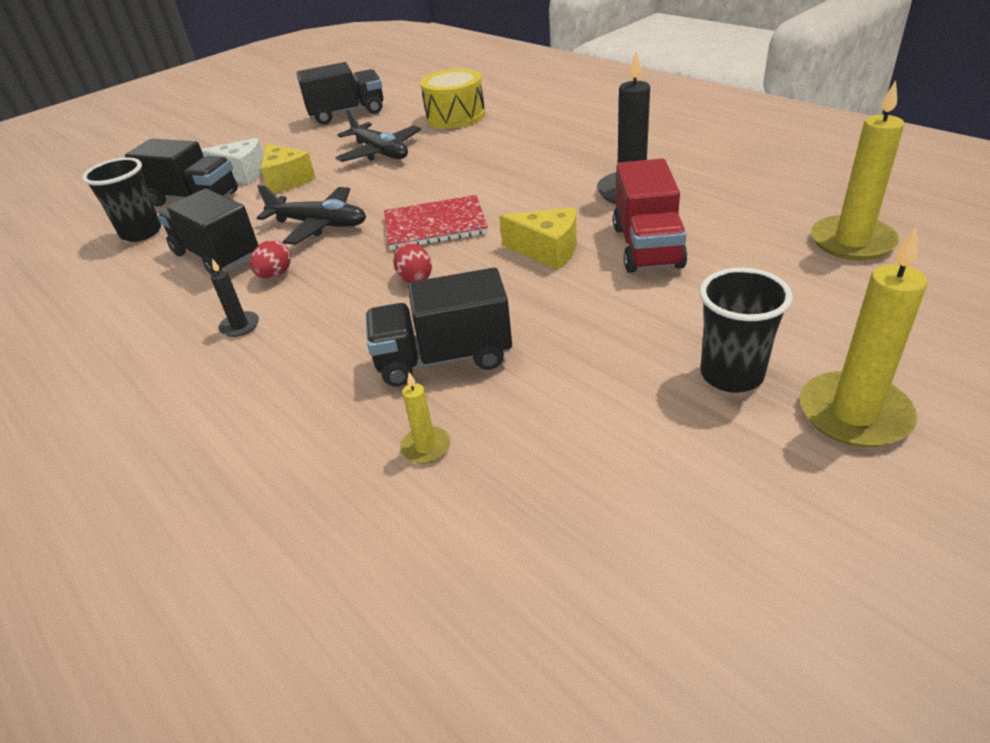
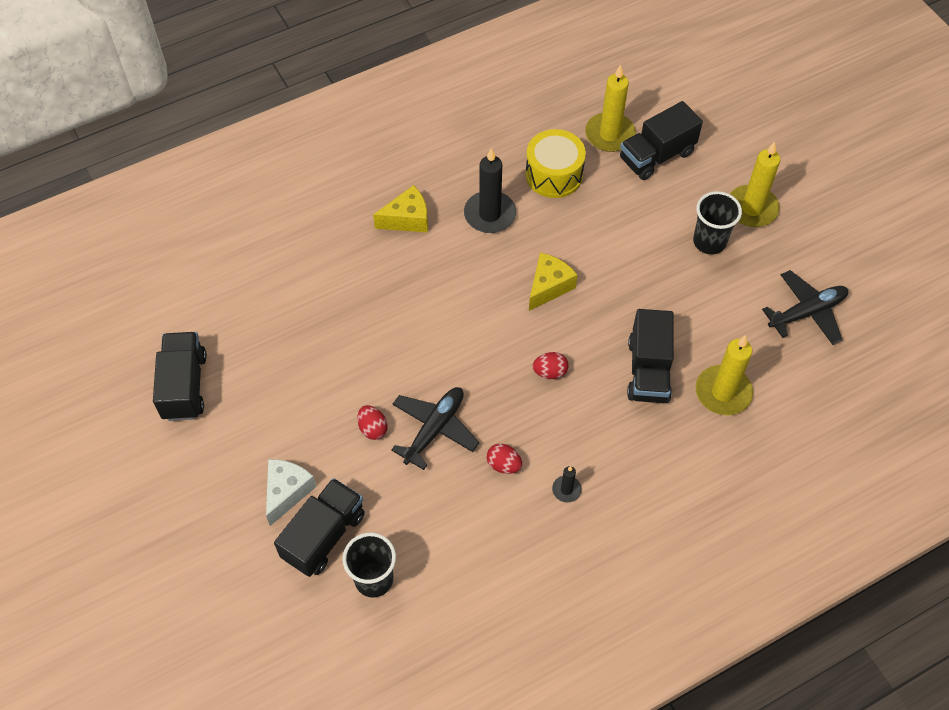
camera: 80 degrees left, 20 degrees up
black truck [157,188,258,275] -> black truck moved to [620,101,703,180]
yellow cheese [261,143,315,193] -> yellow cheese moved to [373,185,428,233]
black plane [335,108,421,162] -> black plane moved to [762,270,848,345]
red notebook [384,195,488,250] -> none
yellow candle [400,372,451,464] -> yellow candle [696,335,753,415], size x2.04
yellow drum [420,68,485,129] -> yellow drum moved to [525,129,586,198]
red truck [613,158,688,273] -> none
none -> red egg [357,405,387,440]

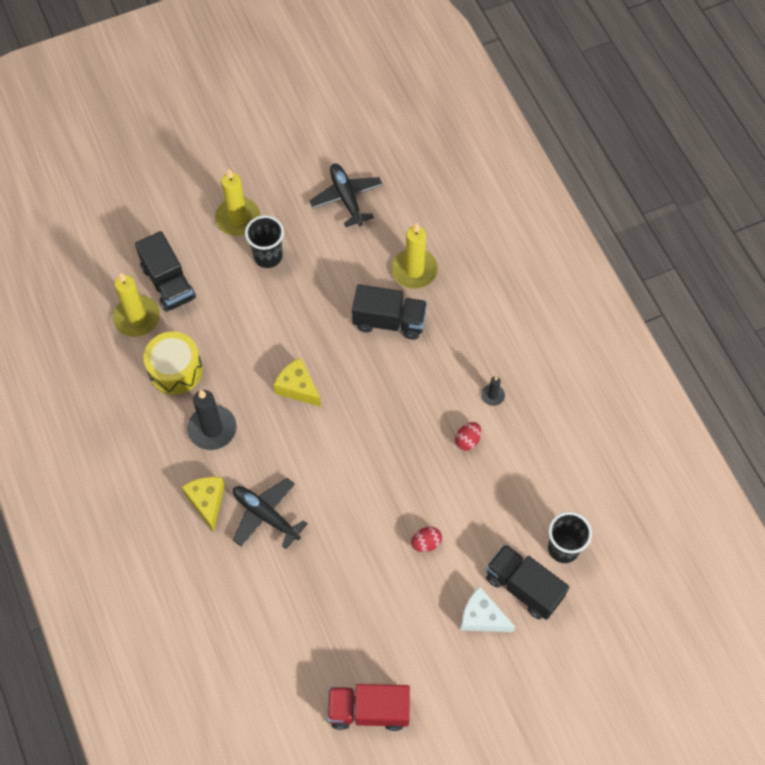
camera: 85 degrees left, 5 degrees up
black truck [153,332,207,421] -> red truck [327,684,410,731]
black plane [391,387,479,470] -> black plane moved to [233,478,308,549]
red egg [533,352,569,379] -> none

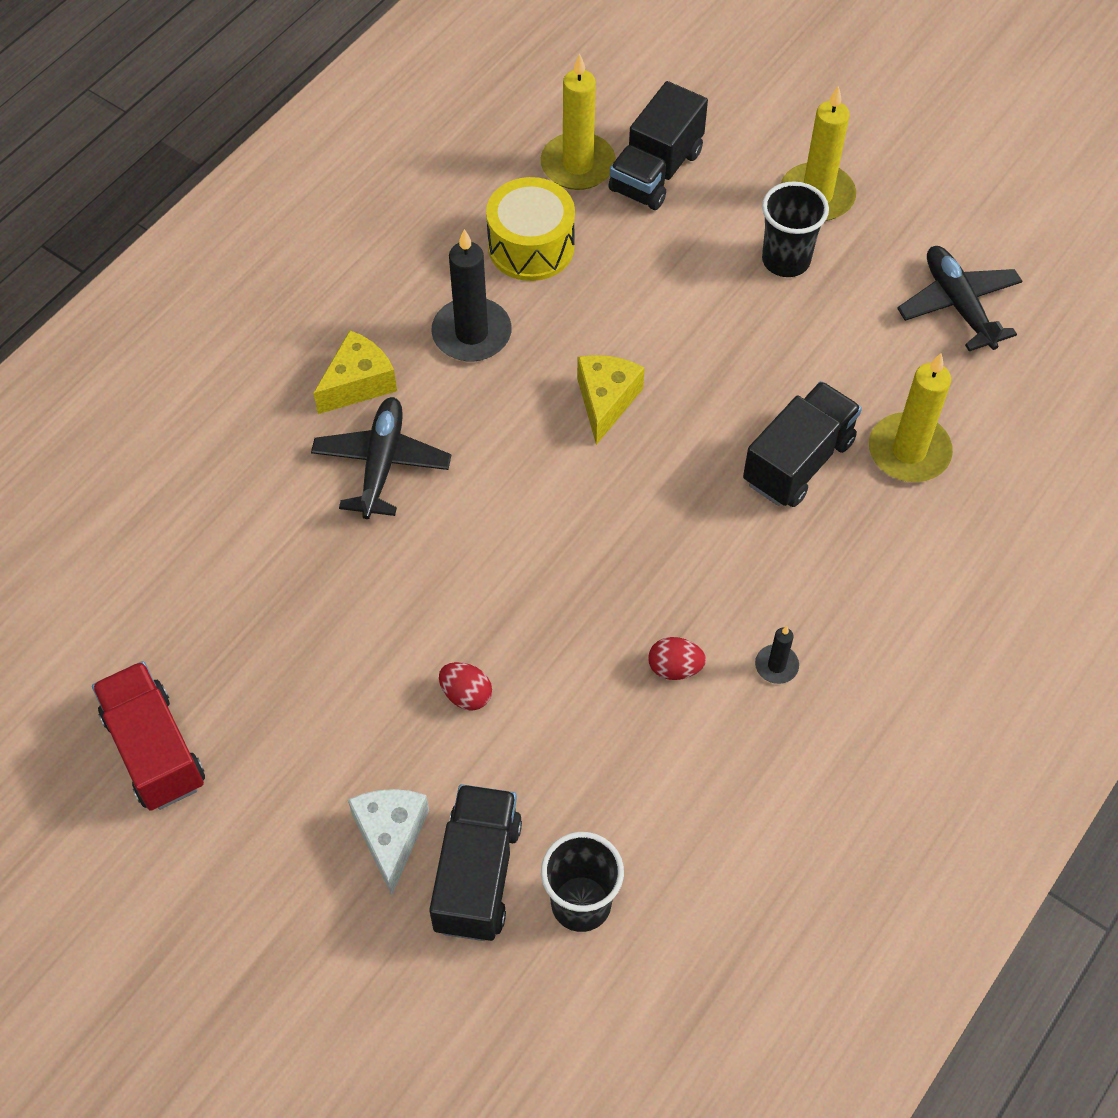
camera: 60 degrees right, 5 degrees down
black plane [309,163,383,227] -> black plane turned 60 degrees counterclockwise [897,246,1022,351]
black truck [352,284,427,340] -> black truck turned 120 degrees counterclockwise [743,381,862,507]

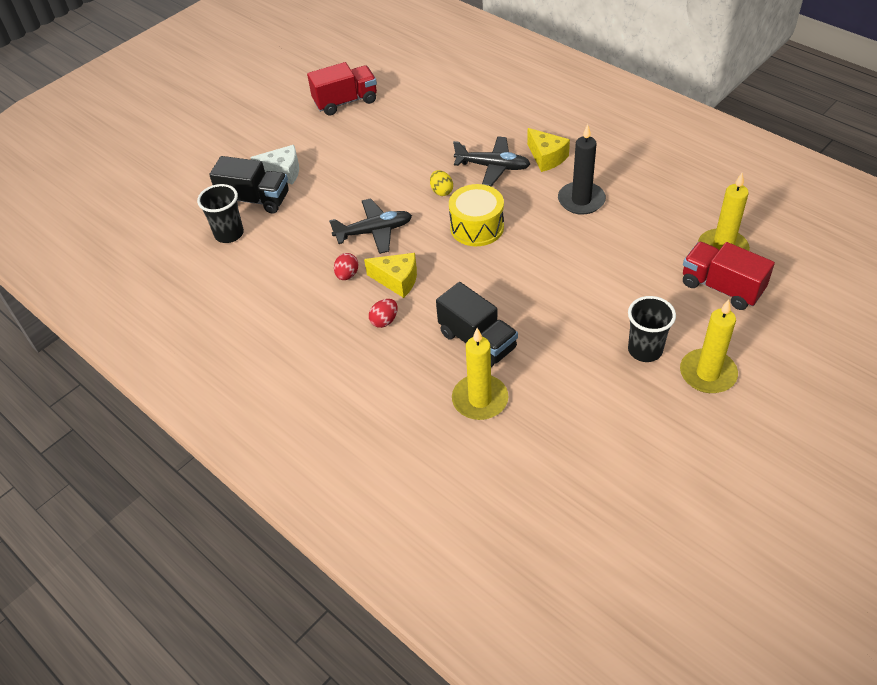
camera: 100 degrees right, 10 degrees down
red egg [439,662,492,711] -> red egg moved to [369,299,398,328]
yellow drum [486,177,575,281] -> yellow drum moved to [449,184,504,246]
yellow cheese [577,355,645,445] -> yellow cheese moved to [364,253,417,298]
black truck [608,81,708,210] -> red truck [683,242,775,310]
black candle [755,626,799,684] -> none
black plane [897,246,1022,351] -> black plane moved to [329,198,412,254]
none -> yellow egg [430,170,453,196]

